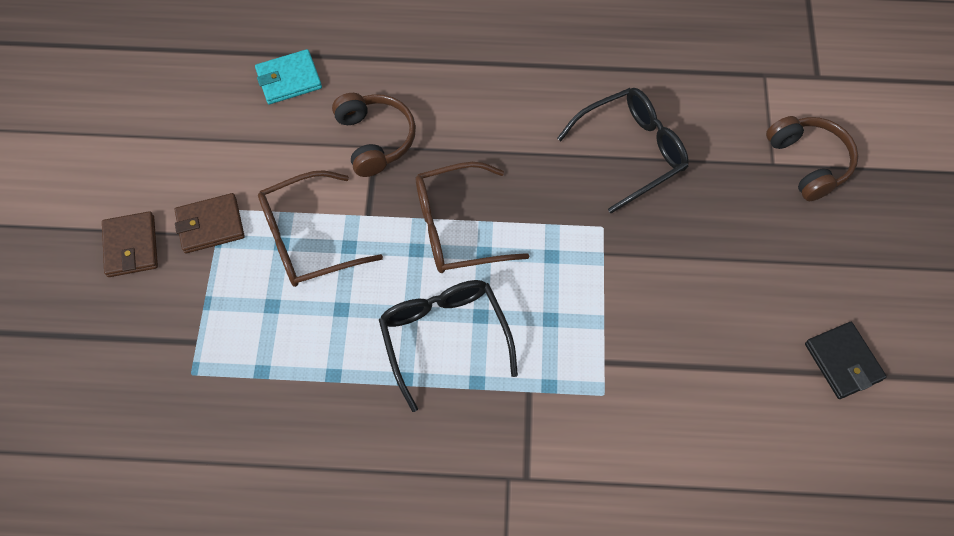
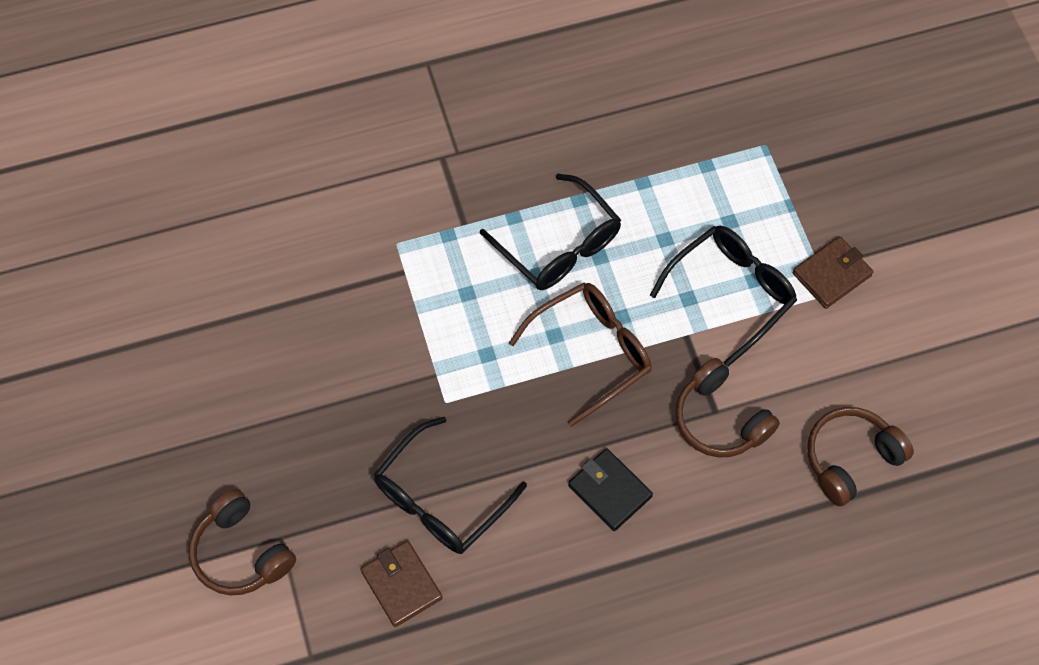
camera: 160 degrees right, 0 degrees up
brown wallet [102,211,158,277] -> brown wallet moved to [361,541,443,627]
turquoise wallet [255,49,322,104] -> brown headphones [807,407,914,506]
brown glasses [258,170,383,287] -> black glasses [650,226,797,367]
black wallet [805,322,887,399] -> black wallet moved to [568,448,653,531]

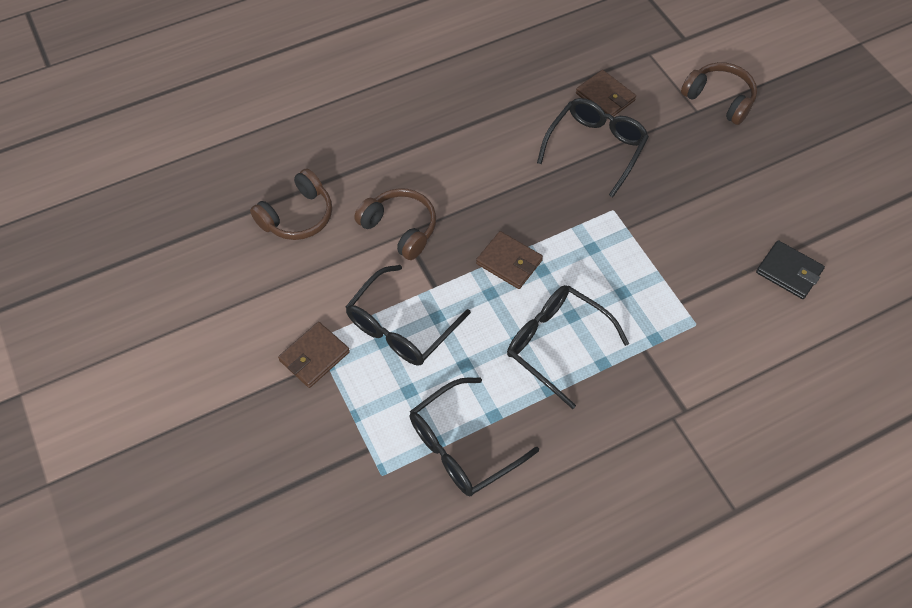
camera: 170 degrees right, 5 degrees down
brown glasses [509,282,651,427] -> brown wallet [476,231,543,289]
black wallet [568,448,653,531] -> black wallet moved to [756,240,825,299]
none -> black glasses [410,377,539,496]

